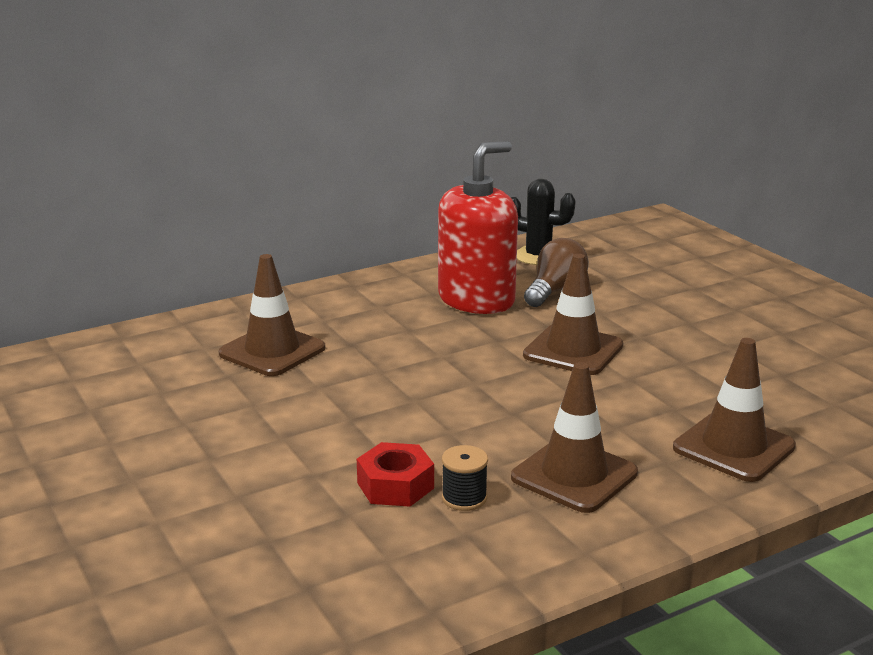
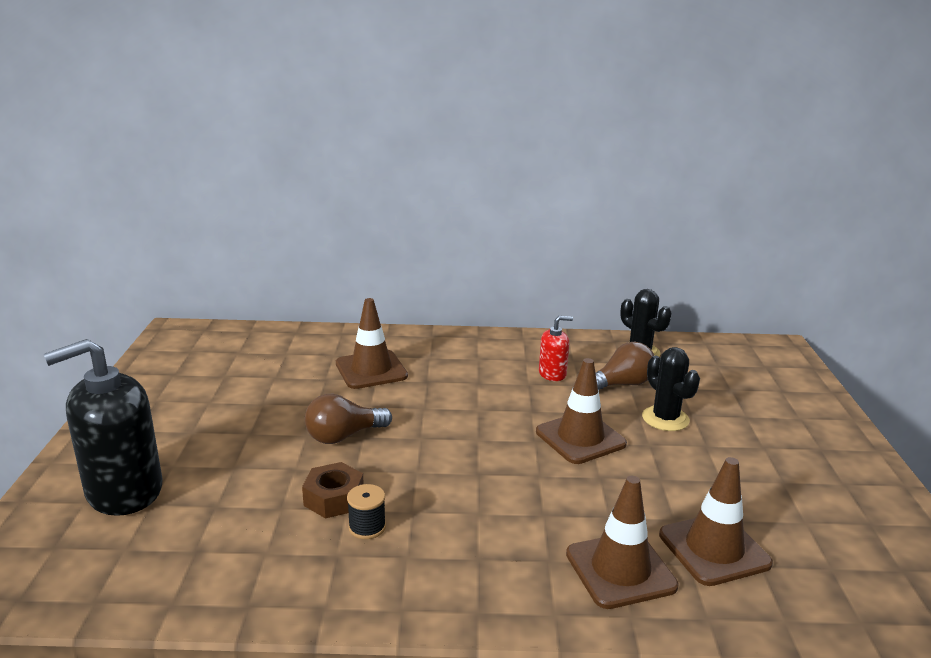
camera: 30 degrees right, 0 degrees up
red nut [357,442,434,507] -> brown nut [302,462,364,519]
red soap dispenser [438,141,518,314] -> red soap dispenser [539,316,573,381], size x0.49
brown traffic cone [511,362,638,513] -> brown traffic cone moved to [659,457,773,586]
none -> black soap dispenser [44,339,163,516]
none -> brown light bulb [305,394,392,444]
none -> black cactus [642,347,700,431]

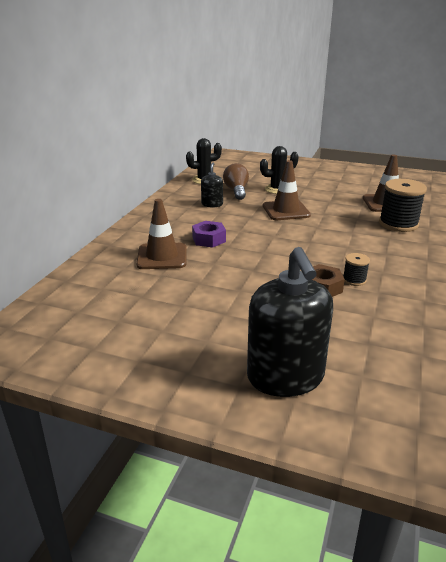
camera: 70 degrees left, 5 degrees up
brown light bulb [305,394,392,444] -> none
red soap dispenser [539,316,573,381] -> black soap dispenser [201,162,223,207]
brown traffic cone [566,476,679,609] -> black spool [379,179,427,232]
none -> purple nut [192,221,226,248]

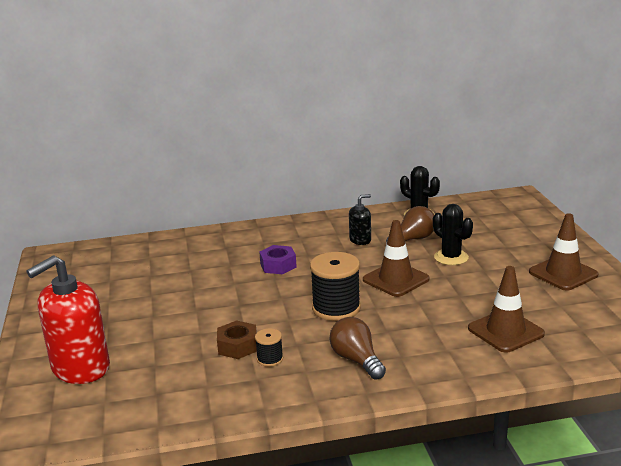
camera: 60 degrees right, 5 degrees down
brown traffic cone [136,199,187,269] -> brown traffic cone moved to [529,213,599,291]
black soap dispenser [247,247,333,397] -> red soap dispenser [26,256,110,384]
black spool [379,179,427,232] -> black spool moved to [310,252,361,321]
none -> brown light bulb [330,317,386,380]

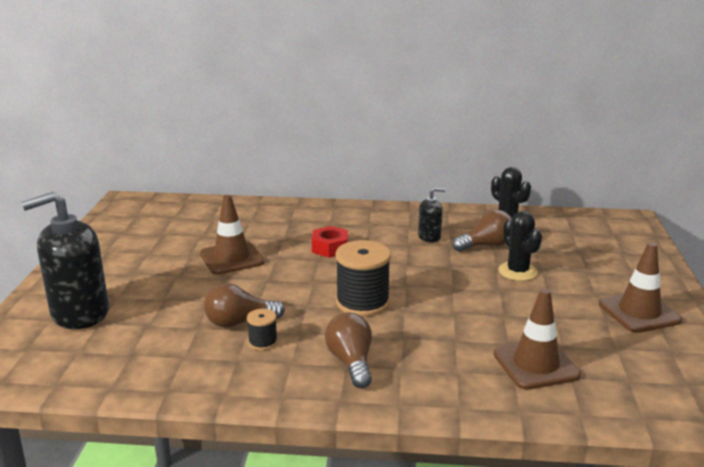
camera: 15 degrees right, 0 degrees up
red soap dispenser [26,256,110,384] -> black soap dispenser [21,192,109,329]
brown nut [217,320,257,359] -> brown light bulb [204,283,285,328]
purple nut [259,245,297,274] -> red nut [312,226,348,258]
brown traffic cone [363,220,430,297] -> brown traffic cone moved to [200,195,264,275]

